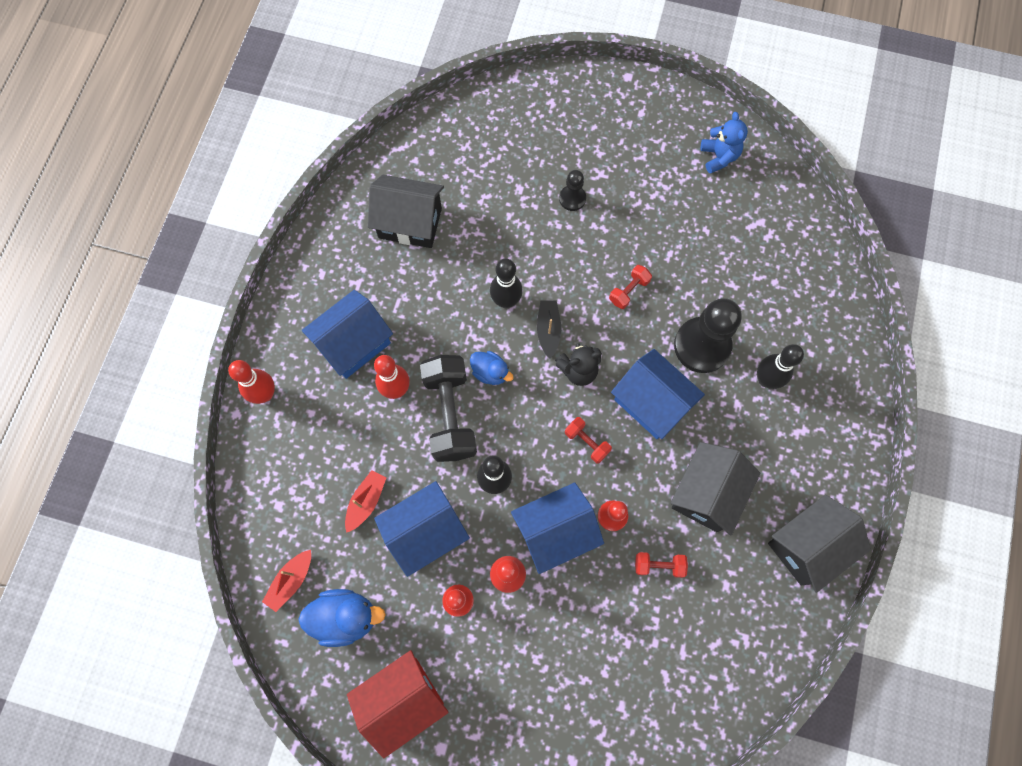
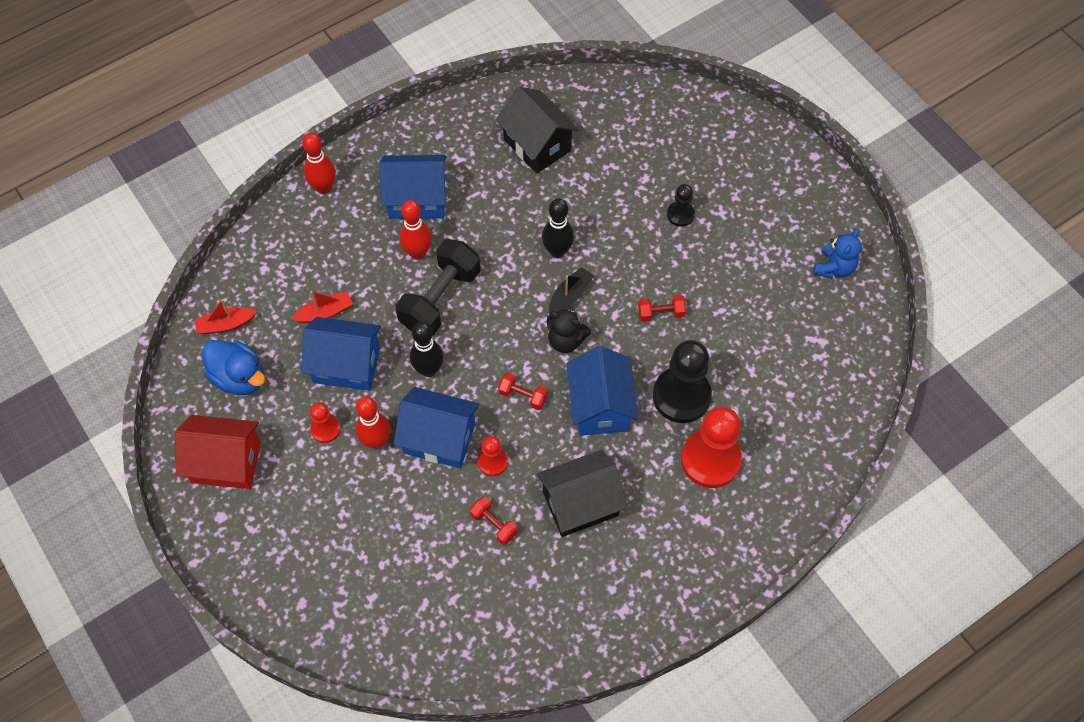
camera: 40 degrees right, 10 degrees down
blue duck [470,351,514,385] -> none
red dumbbell [565,417,612,463] -> red dumbbell turned 60 degrees counterclockwise [498,373,548,410]
black bowling pin [757,344,804,389] -> red pawn [681,406,742,488]
black house [768,495,871,593] -> none

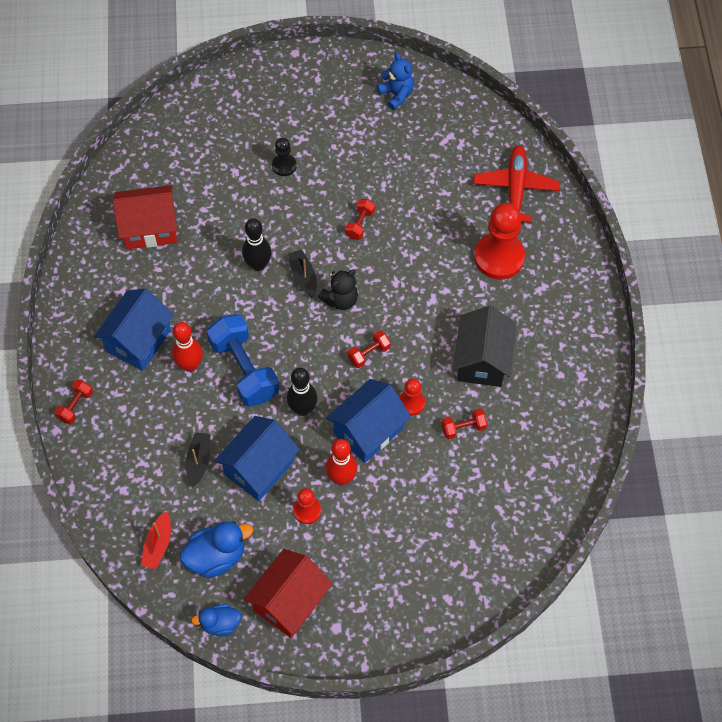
camera: 60 degrees left, 0 degrees up
red boat [292,291,353,323] -> black boat [186,432,210,488]
red bowling pin [302,132,336,194] -> red dumbbell [55,380,93,424]
black dumbbell [396,239,481,336] -> blue dumbbell [207,314,279,407]
black house [496,87,579,173] -> red house [112,185,177,249]
blue house [567,346,639,436] -> none
black pawn [653,340,712,423] -> none
none -> blue duck [191,604,241,636]
none -> red plane [474,145,560,223]

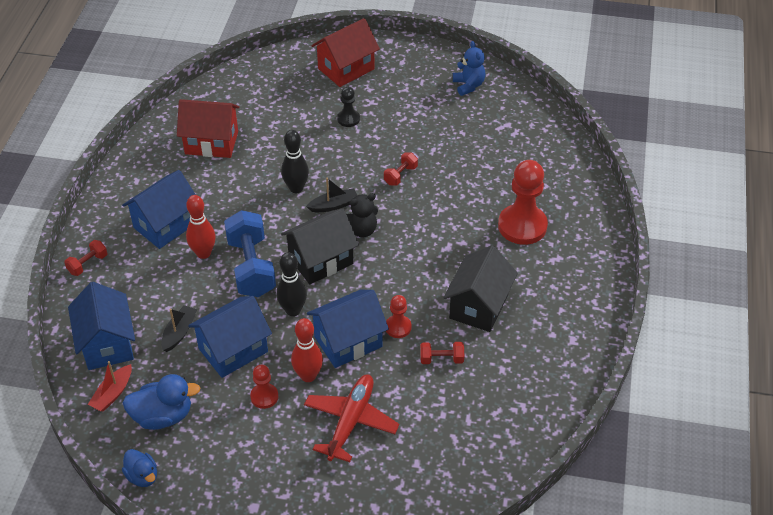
camera: 15 degrees right, 15 degrees down
blue duck [191,604,241,636] -> blue duck turned 135 degrees counterclockwise [122,449,157,487]
red house [244,549,333,638] -> red house moved to [311,18,380,87]
black boat [288,249,316,297] -> black boat turned 75 degrees clockwise [306,178,357,212]
red dumbbell [348,331,391,368] -> none
red plane [474,145,560,223] -> red plane moved to [304,374,400,462]
none -> blue house [68,282,135,370]
none -> black house [281,208,359,284]

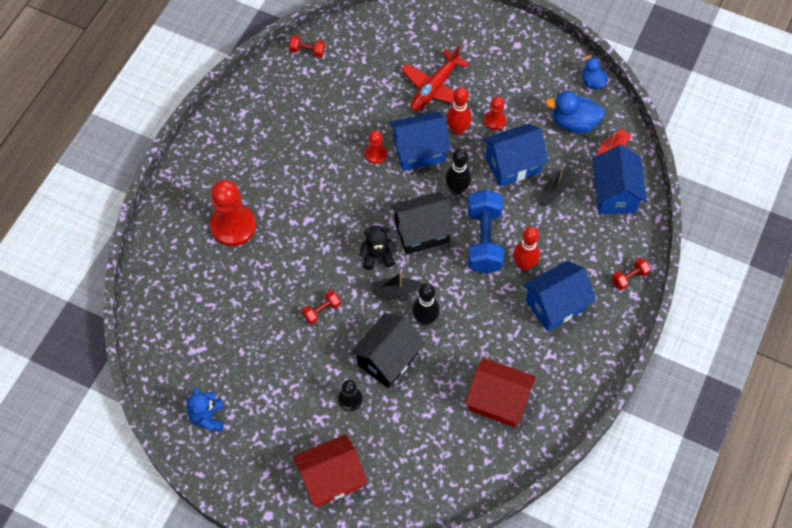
camera: 165 degrees left, 15 degrees up
red dumbbell [420,342,464,364] -> red dumbbell moved to [289,35,325,58]
black house [443,246,518,332] -> black house moved to [350,313,425,388]

